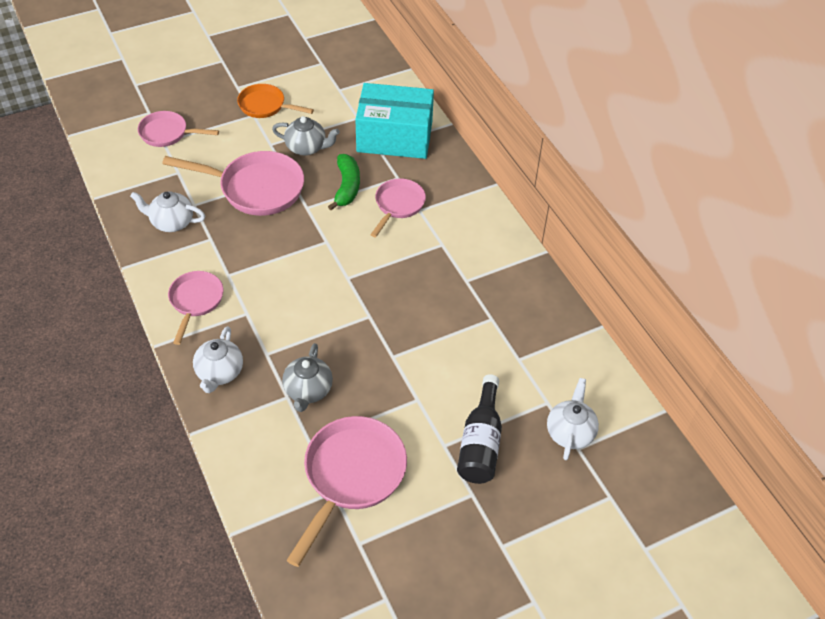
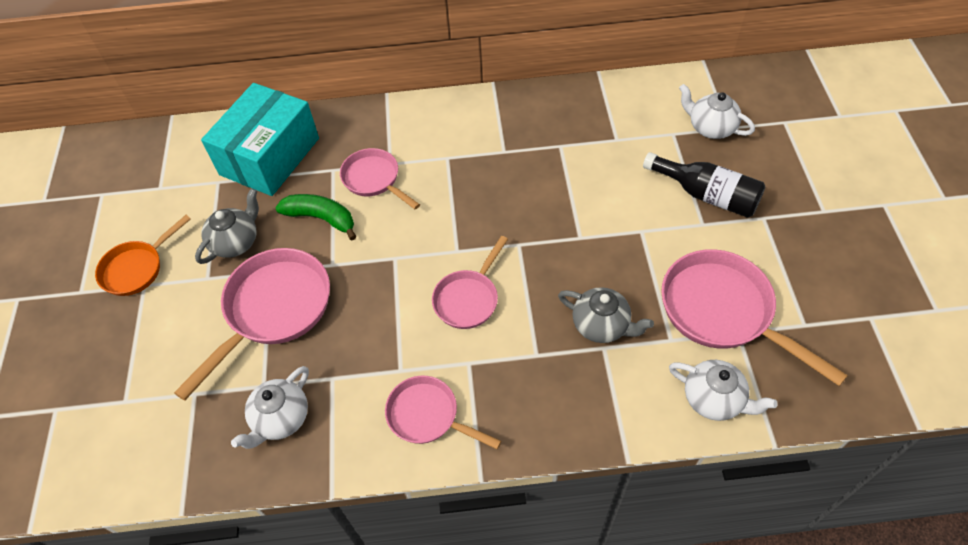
camera: 65 degrees left, 5 degrees up
pink pan [138,111,219,147] -> pink pan moved to [432,236,508,329]
white teapot [193,326,243,393] -> white teapot moved to [669,360,777,421]

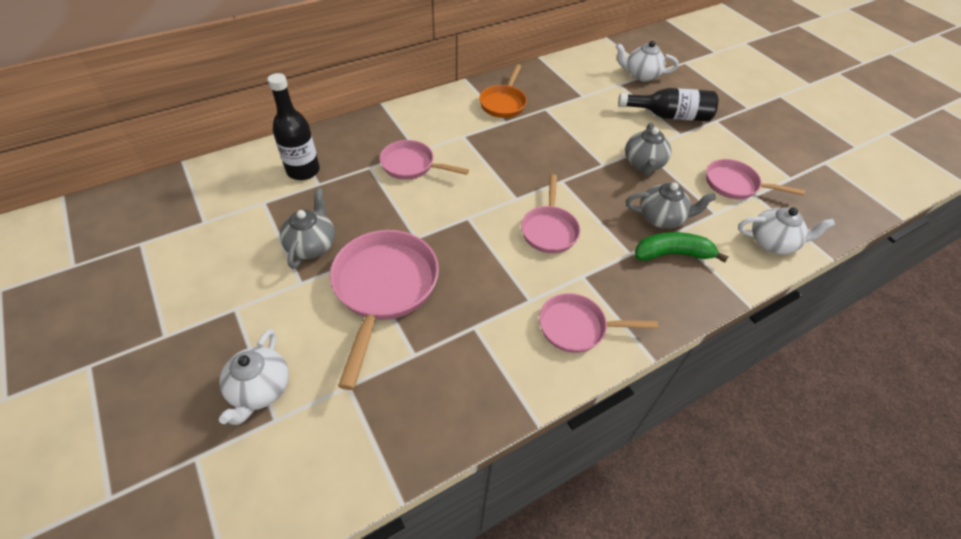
camera: 30 degrees left, 5 degrees down
orange pan [95,215,191,296] -> orange pan moved to [479,64,527,118]
turquoise box [201,83,319,196] -> black bottle [267,73,320,180]
white teapot [231,366,309,449] -> white teapot moved to [219,329,289,425]
green banana [275,194,357,240] -> green banana moved to [635,232,728,263]
pink pan [661,249,848,386] -> pink pan [706,159,805,199], size x0.60
none -> grey teapot [625,123,671,175]

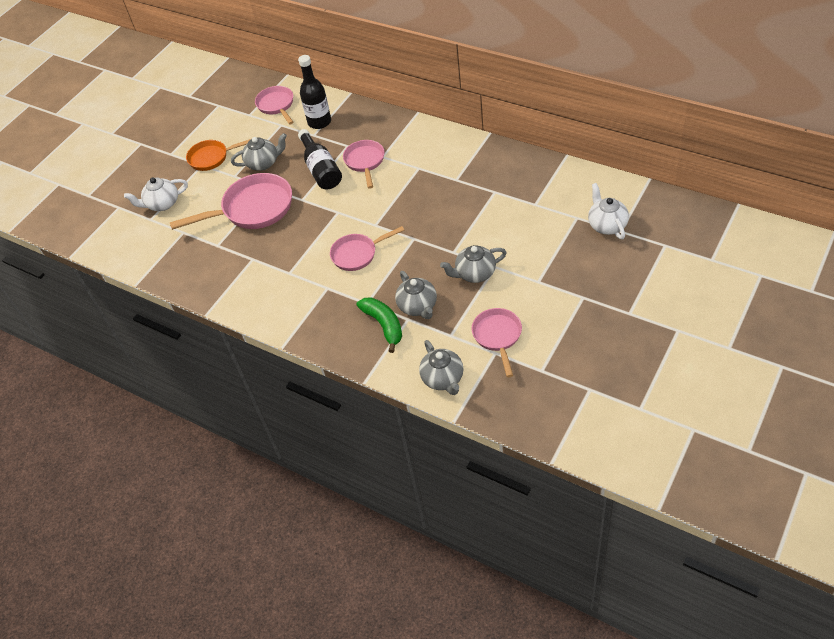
camera: 70 degrees right, 0 degrees up
orange pan [479,64,527,118] -> orange pan moved to [186,139,251,171]
pink pan [539,293,658,353] -> pink pan moved to [255,86,293,125]
black bottle [618,88,718,122] -> black bottle moved to [298,129,342,189]
white teapot [738,207,835,254] -> grey teapot [419,340,464,395]

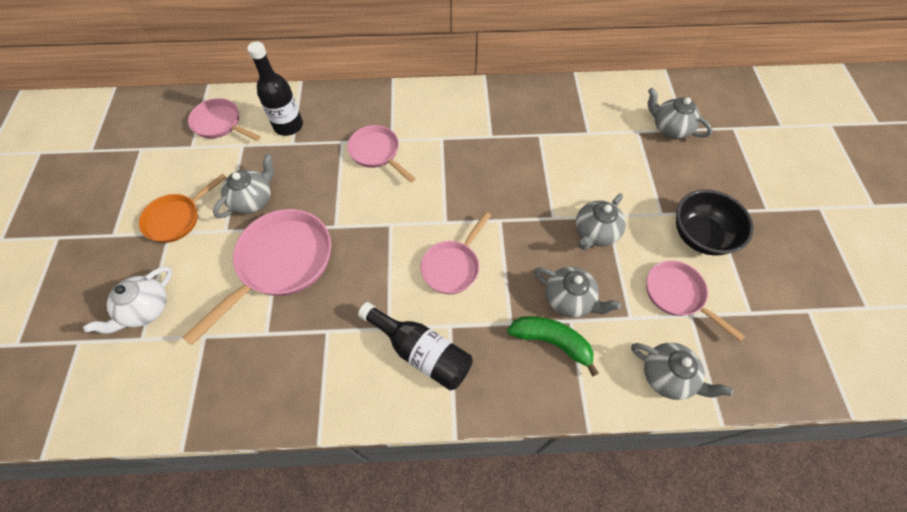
camera: 40 degrees left, 10 degrees up
black bottle [298,129,342,189] -> black bottle moved to [358,302,473,390]
white teapot [588,183,629,239] -> grey teapot [648,88,713,139]
none -> black bowl [676,190,754,256]

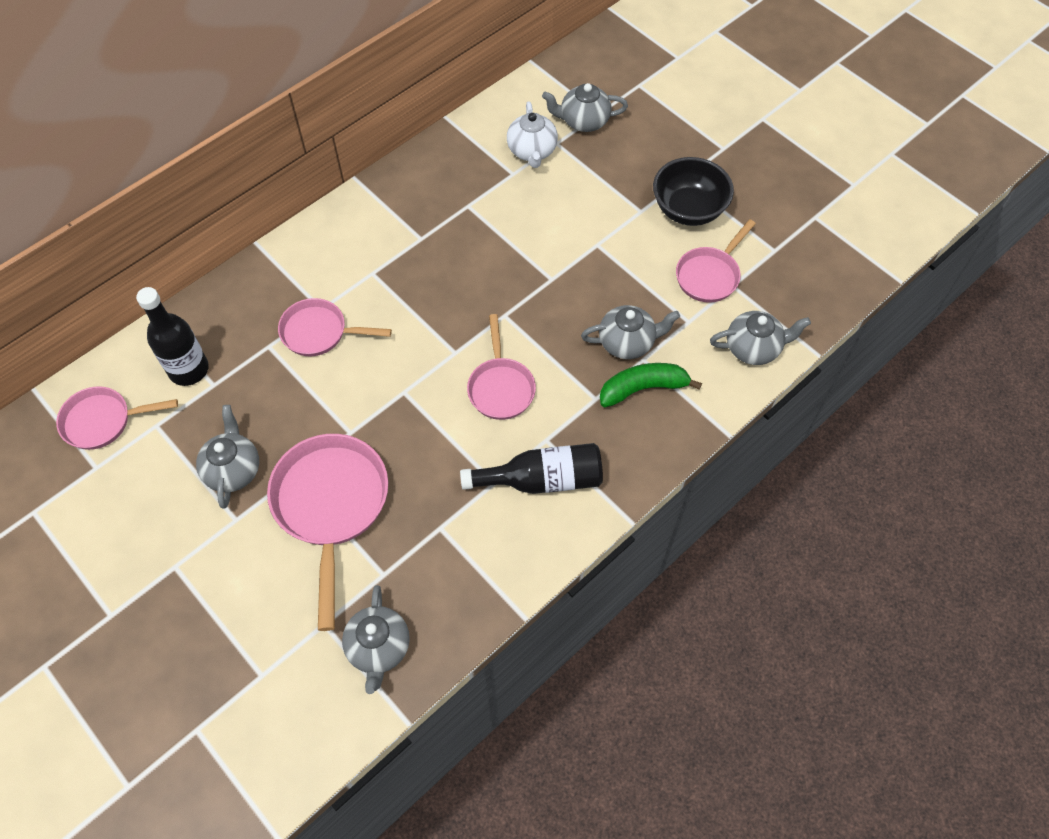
camera: 40 degrees left, 0 degrees up
white teapot [83,266,172,333] -> white teapot moved to [507,102,558,168]
orange pan [139,174,227,243] -> none
grey teapot [576,194,626,250] -> grey teapot moved to [342,585,410,694]
pink pan [646,260,745,342] -> pink pan turned 60 degrees counterclockwise [676,219,756,303]

